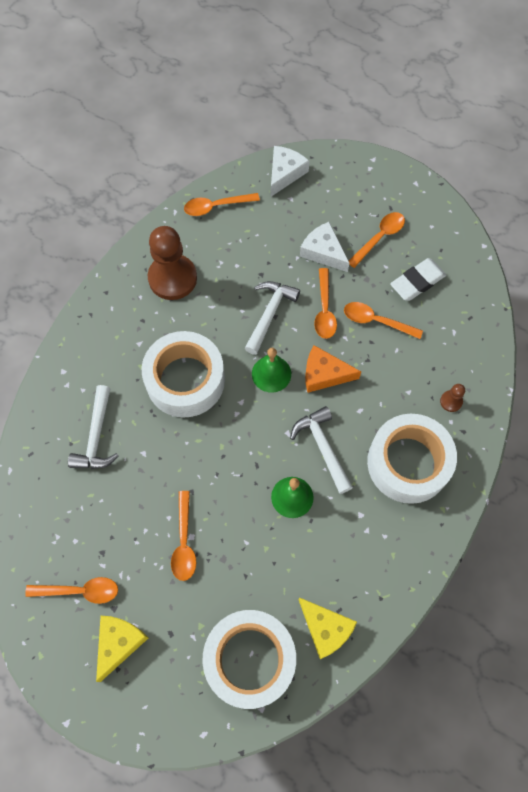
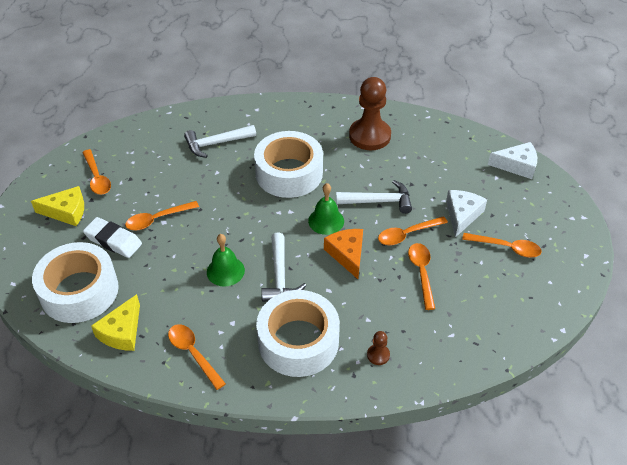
camera: 65 degrees right, 20 degrees down
orange spoon [184,193,260,216] -> orange spoon moved to [168,324,226,390]
white hammer [290,406,353,494] -> white hammer turned 135 degrees clockwise [261,233,306,302]
white eraser [390,258,446,301] -> white eraser moved to [83,217,142,258]

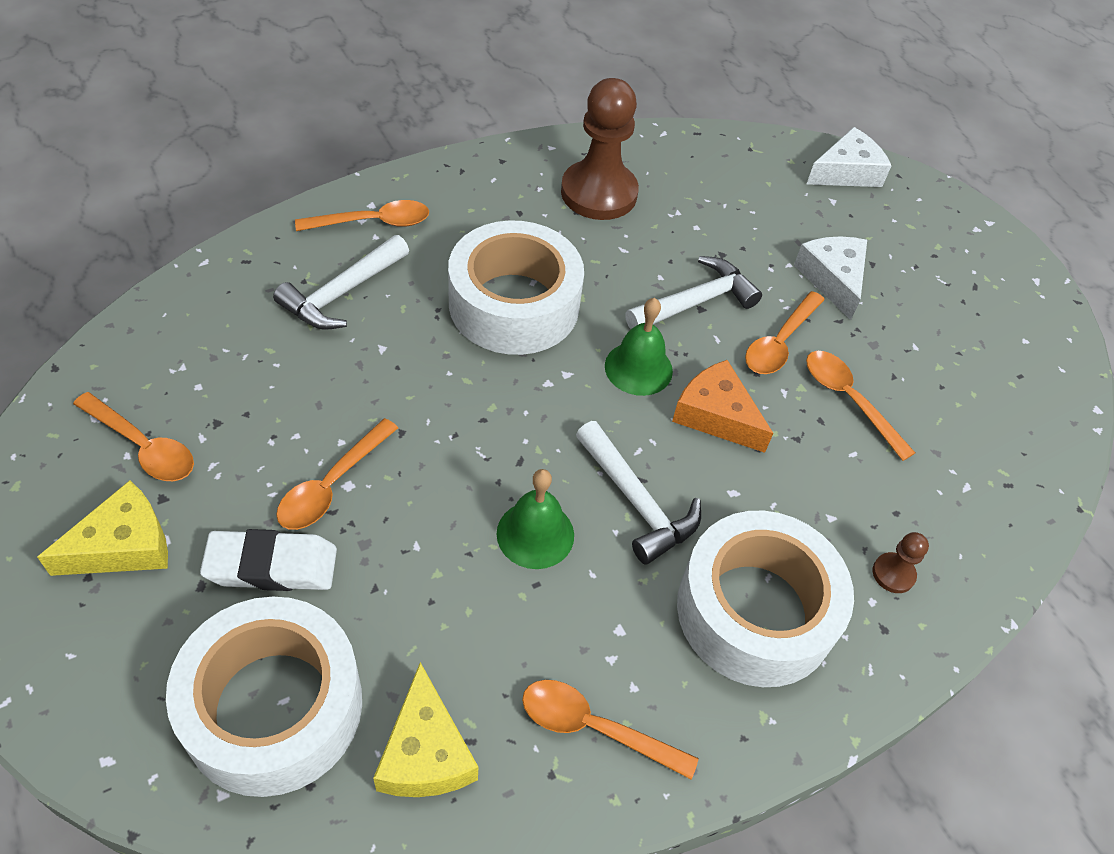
camera: 35 degrees left, 5 degrees up
orange spoon [462,233,542,258] -> orange spoon moved to [295,200,429,231]

